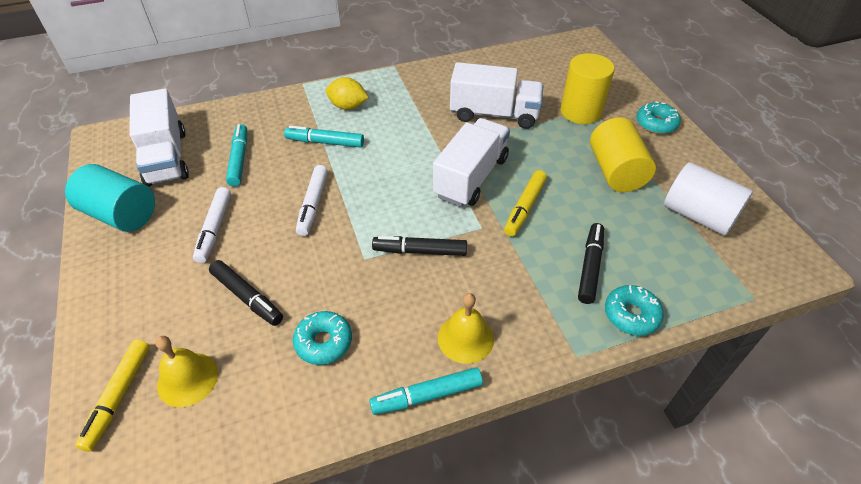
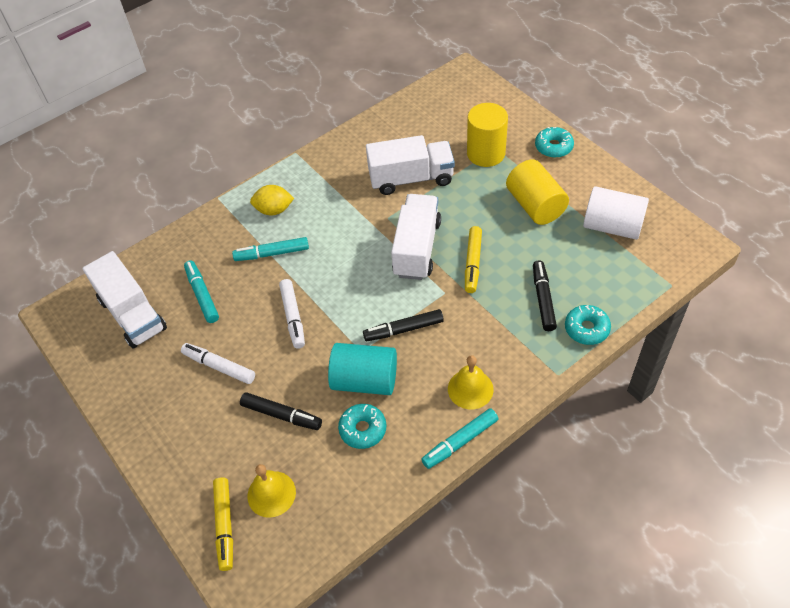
camera: 15 degrees left, 5 degrees up
turquoise cylinder [65,164,155,232] -> turquoise cylinder moved to [328,343,397,395]
white marker [193,187,231,263] -> white marker turned 135 degrees clockwise [181,343,255,384]

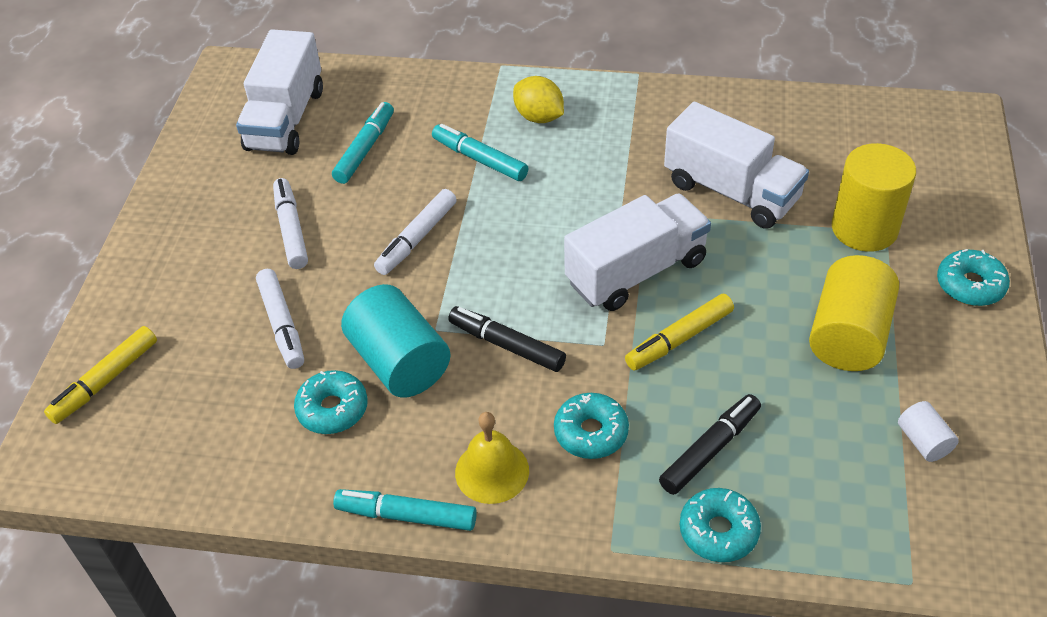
camera: 45 degrees right, 5 degrees down
black marker [240,392,322,430] -> white marker [256,269,304,369]
yellow bell [247,464,296,518] -> none
white cylinder [583,186,649,240] -> white cylinder [898,401,959,462], size x0.49
none -> turquoise donut [554,393,629,459]

